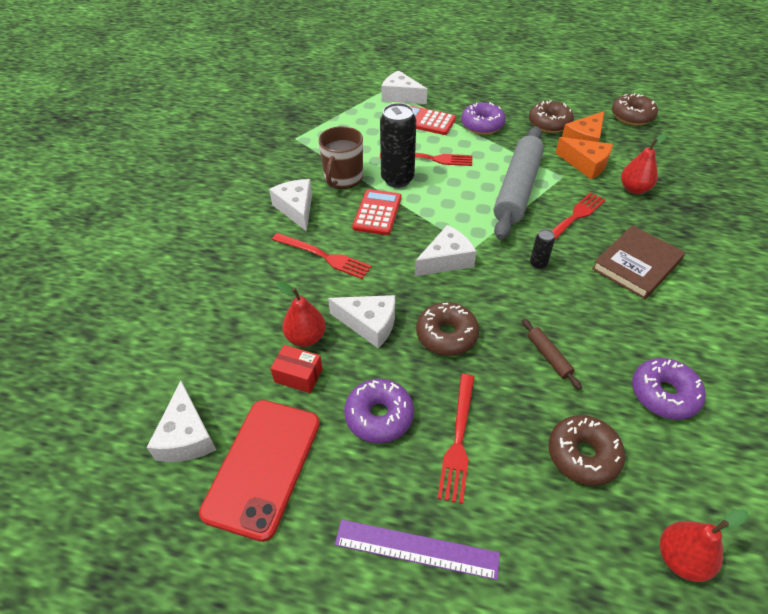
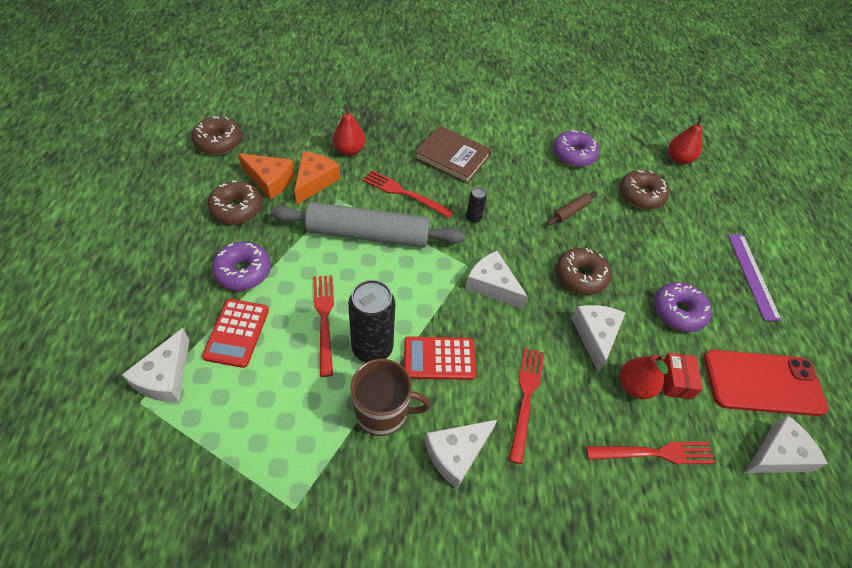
camera: 110 degrees left, 5 degrees up
red fork [437,374,474,504] -> red fork moved to [586,442,715,464]

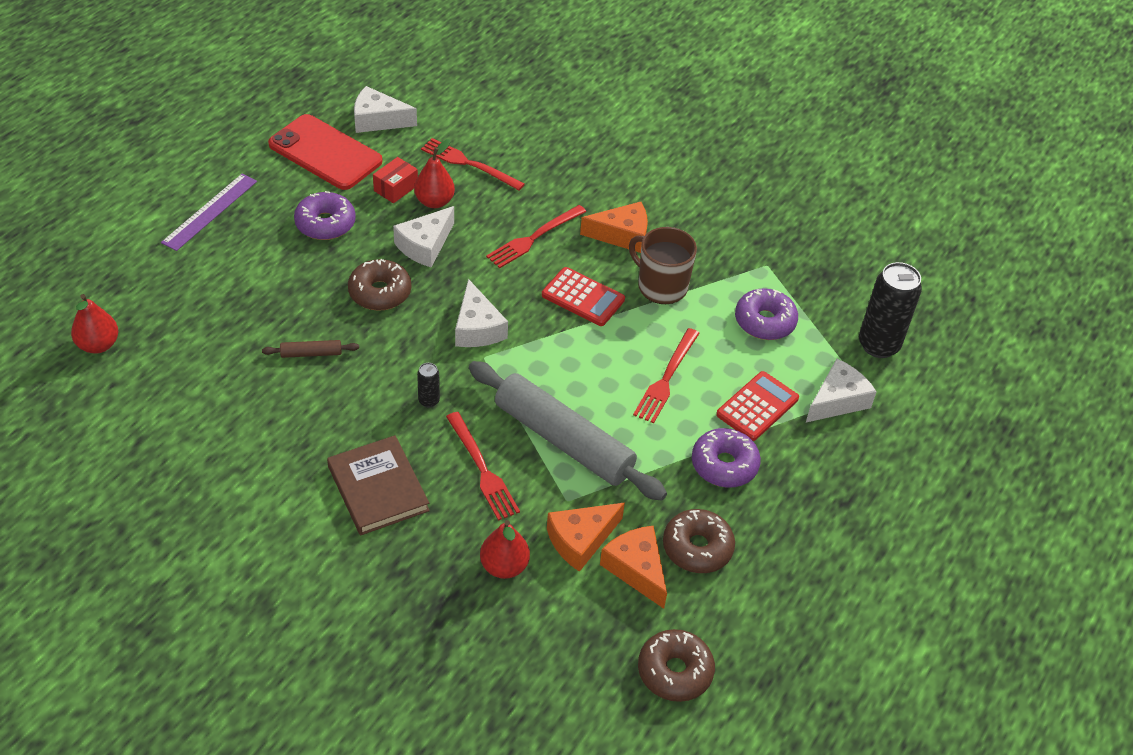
camera: 145 degrees left, 5 degrees down
black can [348,280,395,362] -> black can moved to [859,262,922,358]
white cheese [425,419,498,488] -> orange cheese [580,202,648,253]
purple donut [553,130,599,167] -> purple donut moved to [735,289,798,340]
brown donut [620,170,669,210] -> none

